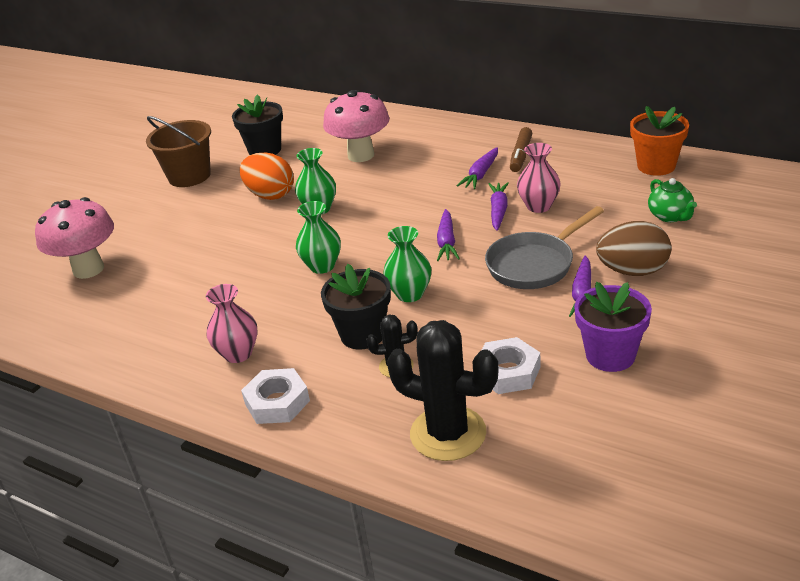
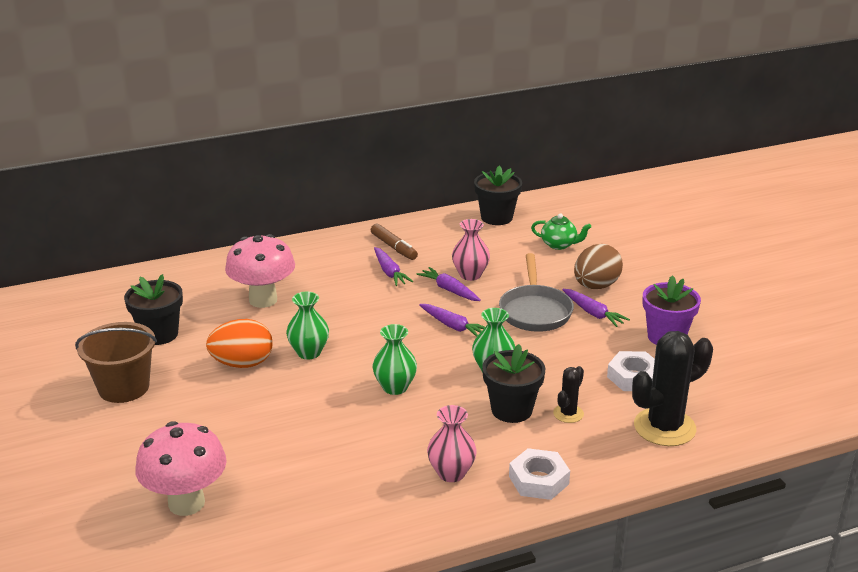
camera: 55 degrees left, 5 degrees down
orange flower pot [630,106,689,176] -> black flower pot [474,166,522,225]

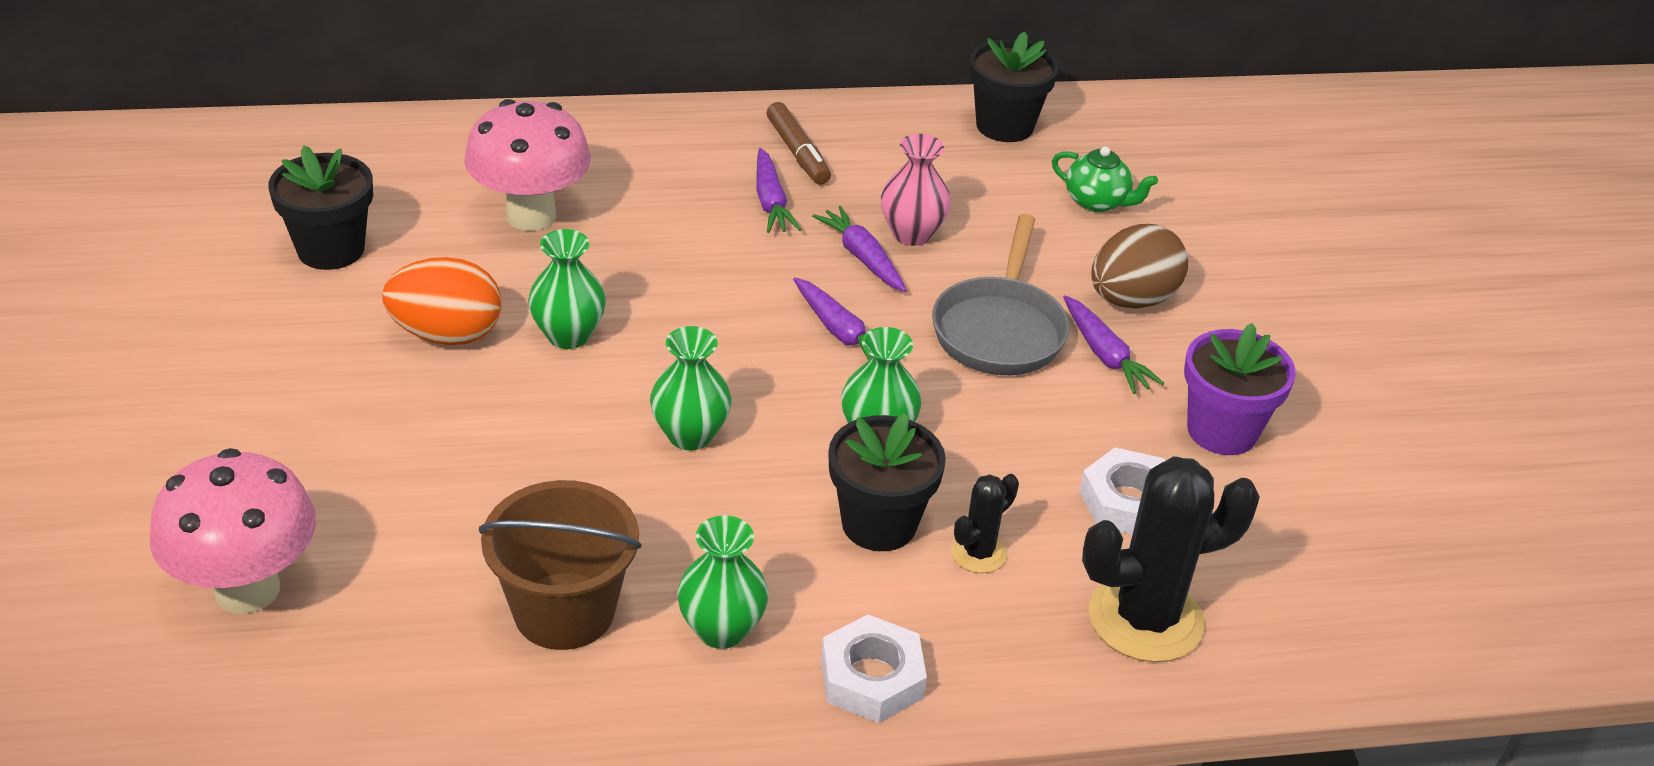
camera: 10 degrees right, 10 degrees up
brown bucket [75,322,157,403] -> brown bucket moved to [479,480,642,650]
pink vase [427,405,477,482] -> green vase [677,515,768,649]

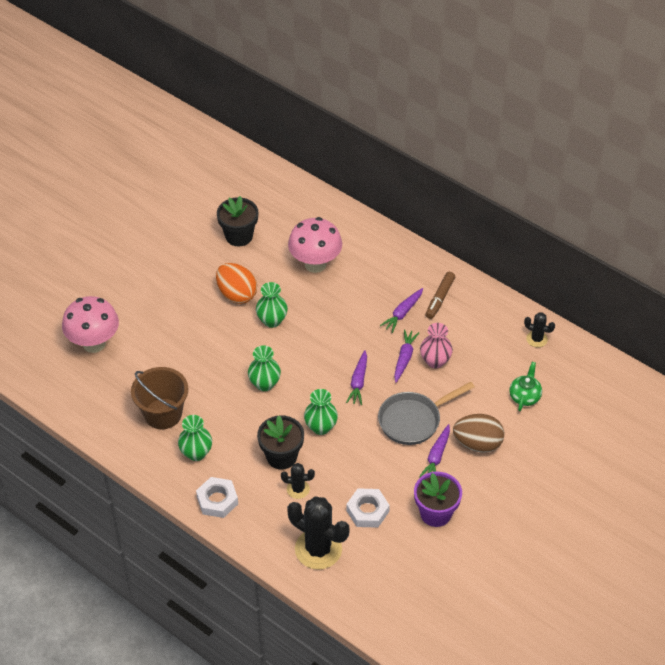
camera: 50 degrees right, 10 degrees up
black flower pot [969,31,1059,142] -> black cactus [524,312,555,347]
green teapot [1052,146,1158,212] -> green teapot turned 150 degrees counterclockwise [509,362,542,411]

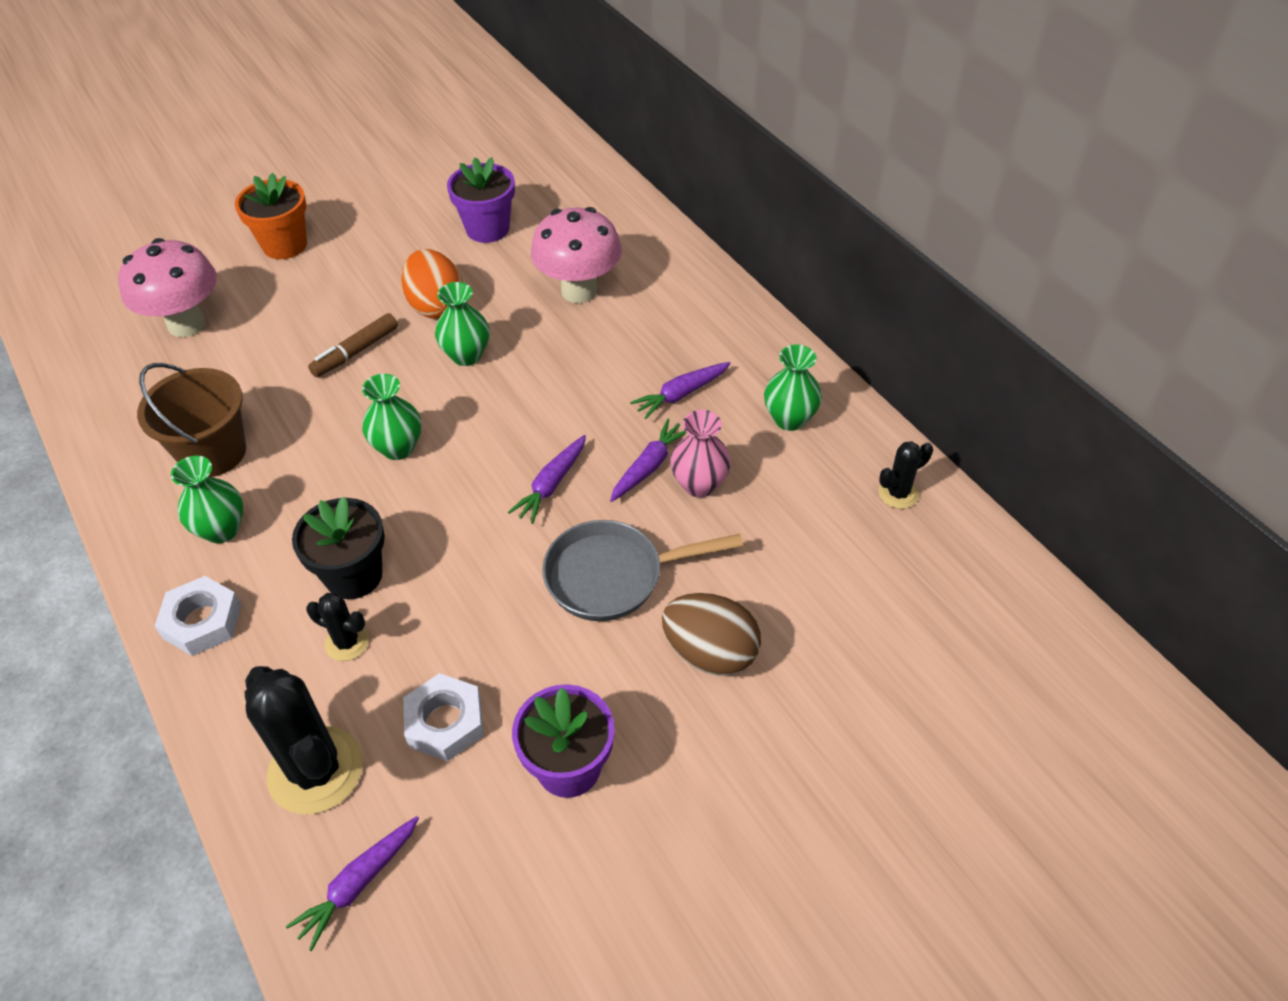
camera: 20 degrees right, 0 degrees up
black flower pot [217,196,258,246] -> purple flower pot [447,157,515,243]
green vase [304,389,338,435] -> green vase moved to [764,344,822,431]
purple carrot [419,424,450,477] -> purple carrot moved to [286,816,419,951]
brown marker [426,272,455,319] -> brown marker moved to [308,313,398,377]
green teapot [509,362,542,411] -> none
black cactus [524,312,555,347] -> black cactus turned 75 degrees counterclockwise [878,441,933,509]
none -> orange flower pot [235,173,307,259]

